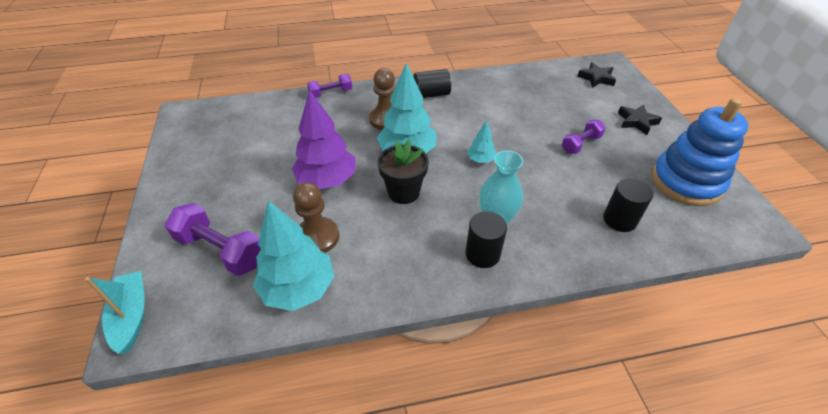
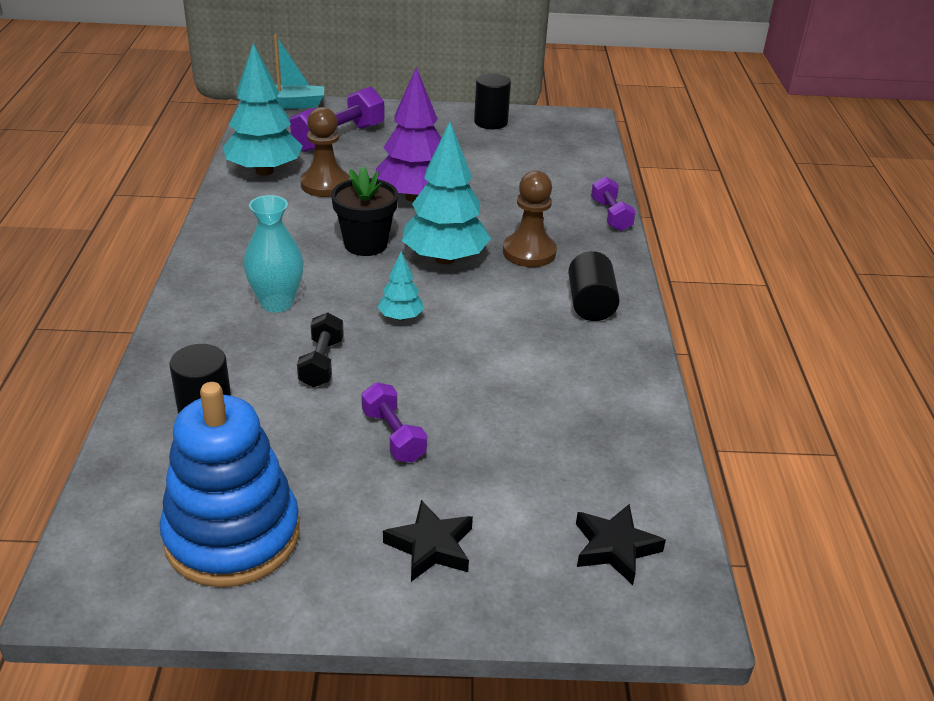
camera: 100 degrees right, 10 degrees down
black cylinder [466,211,507,268] -> black cylinder moved to [474,73,511,129]
none -> black dumbbell [297,312,344,387]

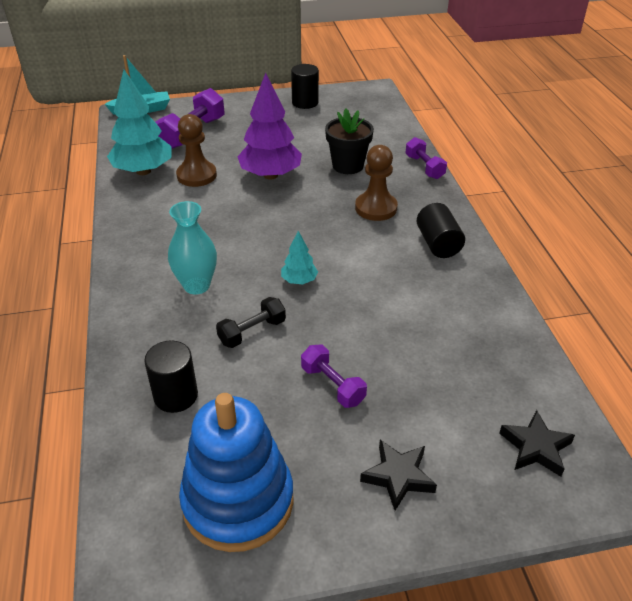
camera: 10 degrees left, 5 degrees up
black dumbbell [297,312,344,387] -> black dumbbell turned 60 degrees clockwise [216,297,286,348]
black flower pot [331,166,398,256] -> black flower pot moved to [325,109,374,174]
turquoise tree [402,122,491,264] -> none

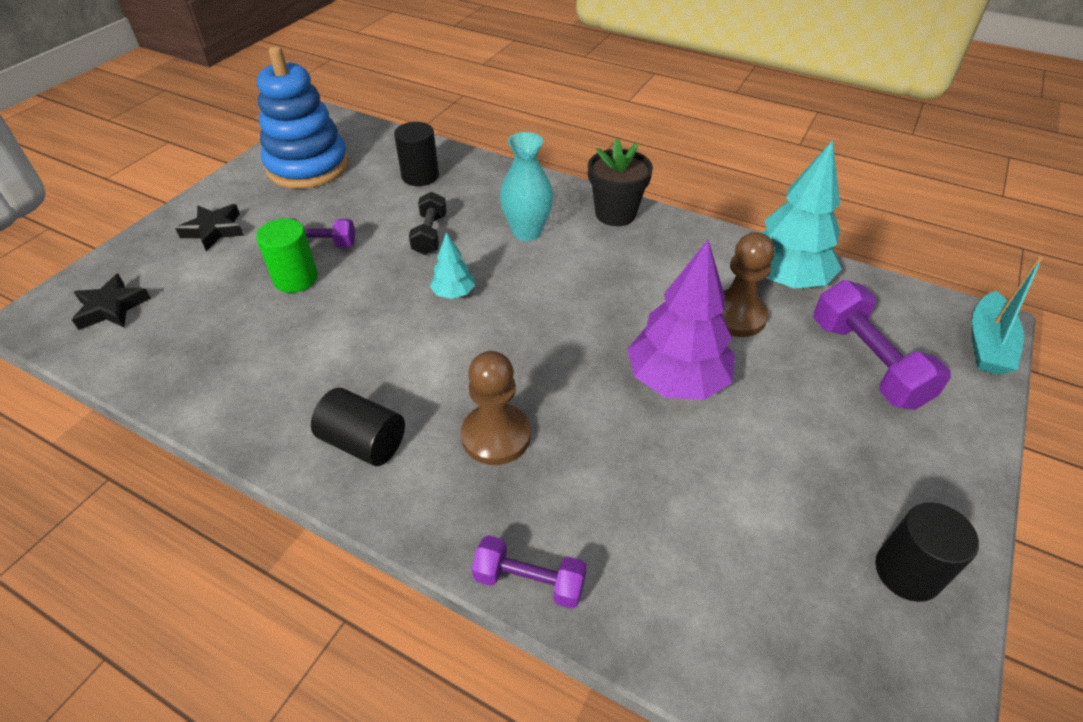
camera: 130 degrees right, 5 degrees up
black flower pot [325,109,374,174] -> black flower pot moved to [588,138,653,226]
none -> green cylinder [256,218,318,293]

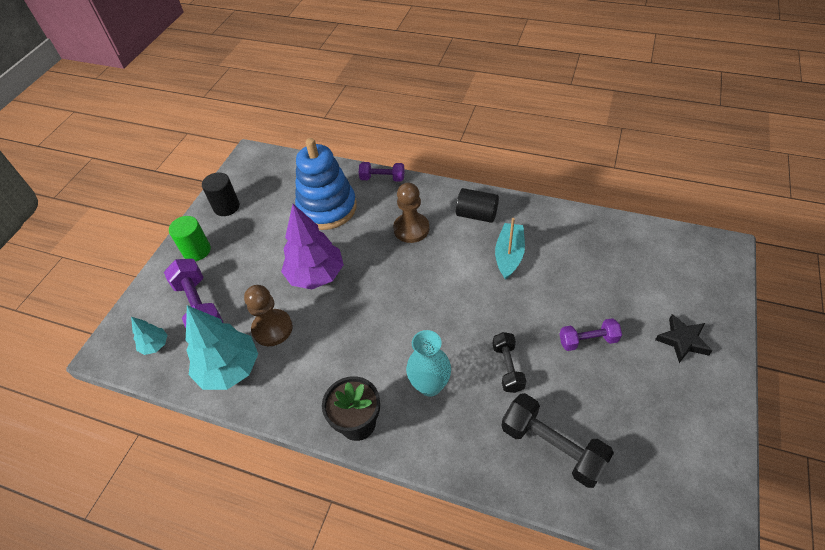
camera: 175 degrees right, 5 degrees up
black star [72,274,151,330] -> none
green cylinder [256,218,318,293] -> green cylinder moved to [169,216,211,261]
blue stacking toy [257,46,349,189] -> blue stacking toy moved to [295,138,357,230]
black cylinder [394,122,439,186] -> black dumbbell [501,393,614,488]
turquoise tree [430,232,475,299] -> turquoise tree moved to [131,317,167,355]
turquoise boat [972,256,1043,375] -> turquoise boat moved to [495,218,525,280]

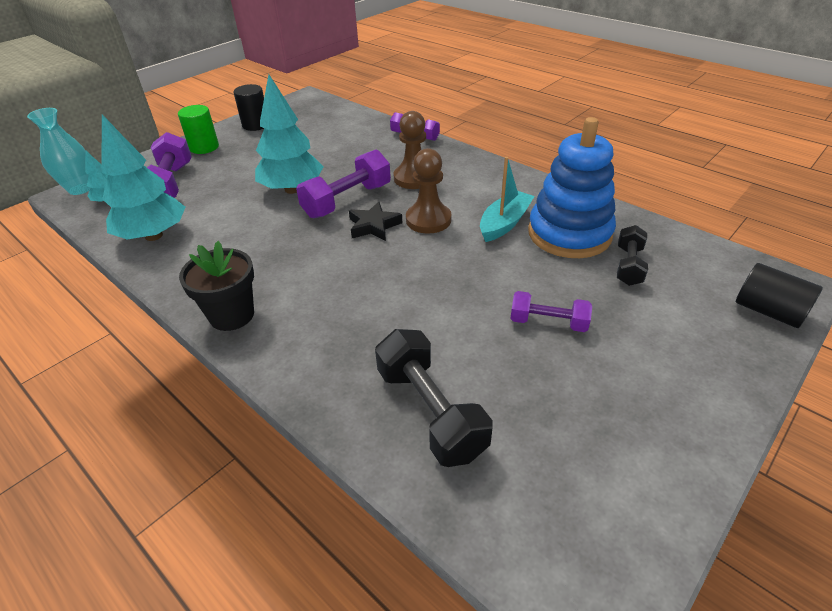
camera: 20 degrees right, 10 degrees down
brown pawn [244,285,293,346] -> brown pawn moved to [406,148,452,234]
purple tree [281,204,344,289] -> turquoise tree [255,75,324,194]
blue stacking toy [295,138,357,230] -> blue stacking toy moved to [528,117,616,258]
turquoise vase [406,330,451,397] -> turquoise vase moved to [27,108,90,195]
black cylinder [456,188,499,223] -> black cylinder moved to [736,263,823,328]
black dumbbell [493,332,526,393] -> black dumbbell moved to [617,225,648,286]
black star [655,314,713,363] -> black star moved to [349,202,403,241]
none -> purple dumbbell [296,150,391,218]

